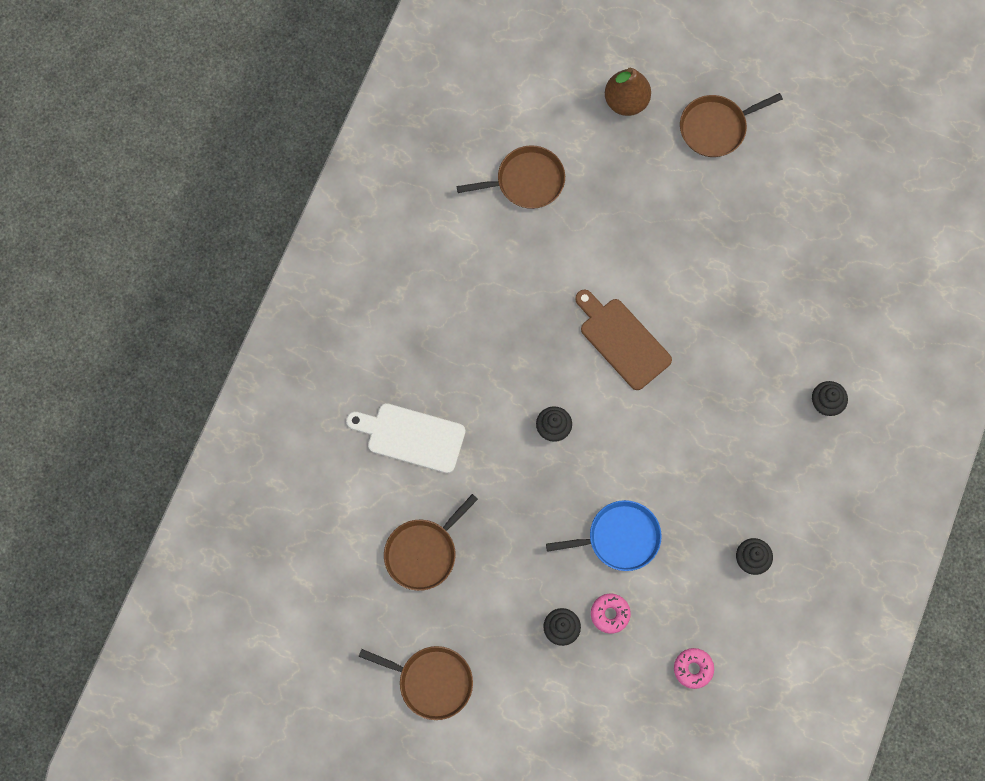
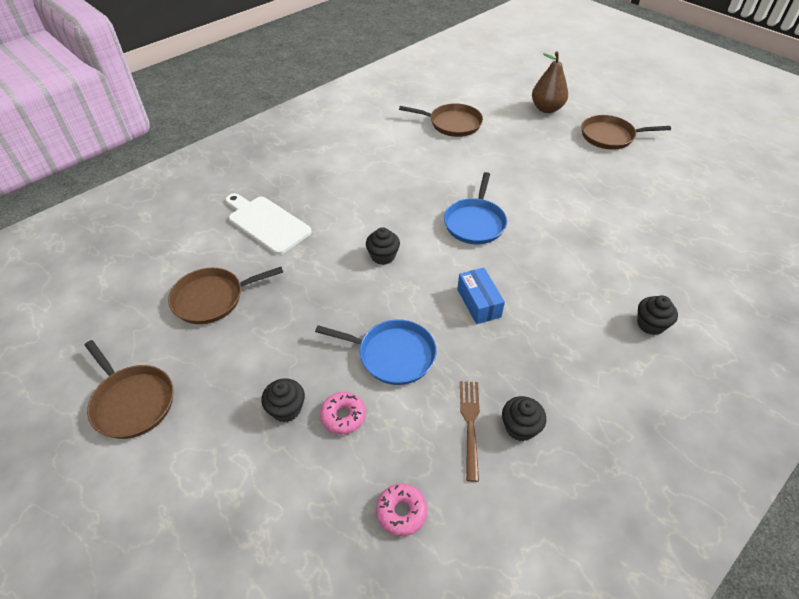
camera: 25 degrees right, 25 degrees down
brown cutting board [575,290,672,390] -> blue pan [444,172,507,244]
none -> blue box [457,268,505,324]
none -> brown fork [460,381,480,482]

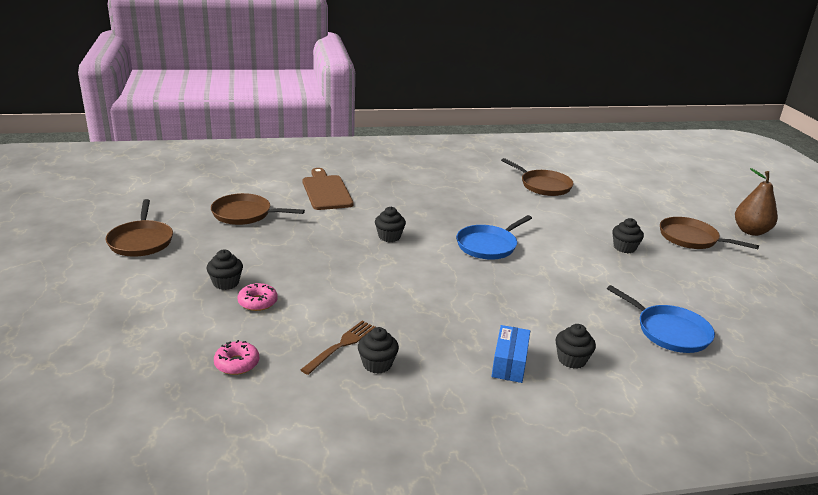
camera: 30 degrees right, 20 degrees down
white cutting board [226,193,312,255] -> brown cutting board [303,168,354,210]
blue pan [315,320,437,385] -> blue pan moved to [607,285,715,353]
blue box [457,268,505,324] -> blue box moved to [492,325,530,383]
brown pear [532,51,568,113] -> brown pear moved to [735,168,778,236]
none -> black cupcake [612,218,644,253]

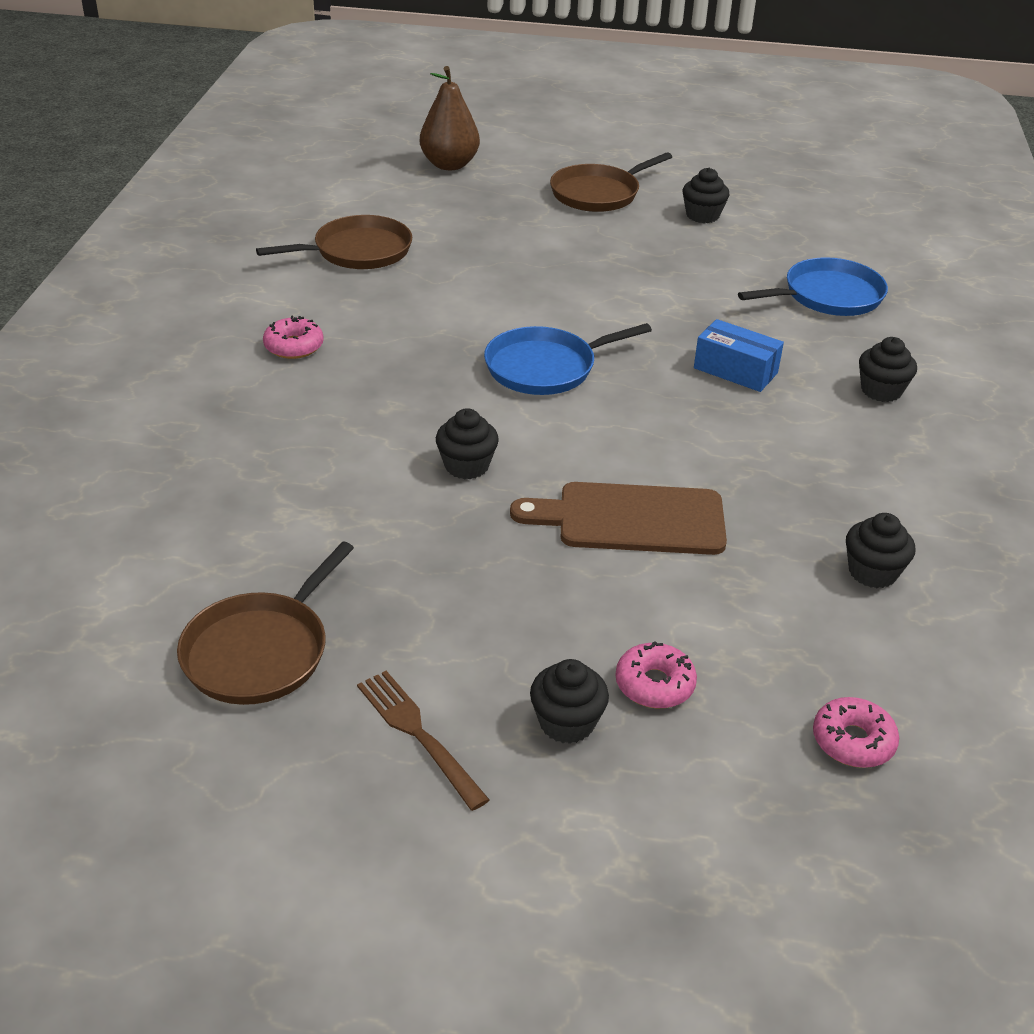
camera: 70 degrees left, 10 degrees up
brown pan [106,199,173,257] -> none
brown fork [301,321,376,375] -> brown fork moved to [357,671,490,811]
brown cutting board [303,168,354,210] -> brown cutting board moved to [510,482,727,555]
blue pan [456,215,532,260] -> blue pan turned 90 degrees clockwise [484,323,652,395]
blue box [492,325,530,383] -> blue box moved to [694,319,784,392]
black cupcake [612,218,644,253] -> black cupcake moved to [682,168,729,223]
brown pear [735,168,778,236] -> brown pear moved to [420,66,480,170]
none -> pink donut [263,316,324,359]

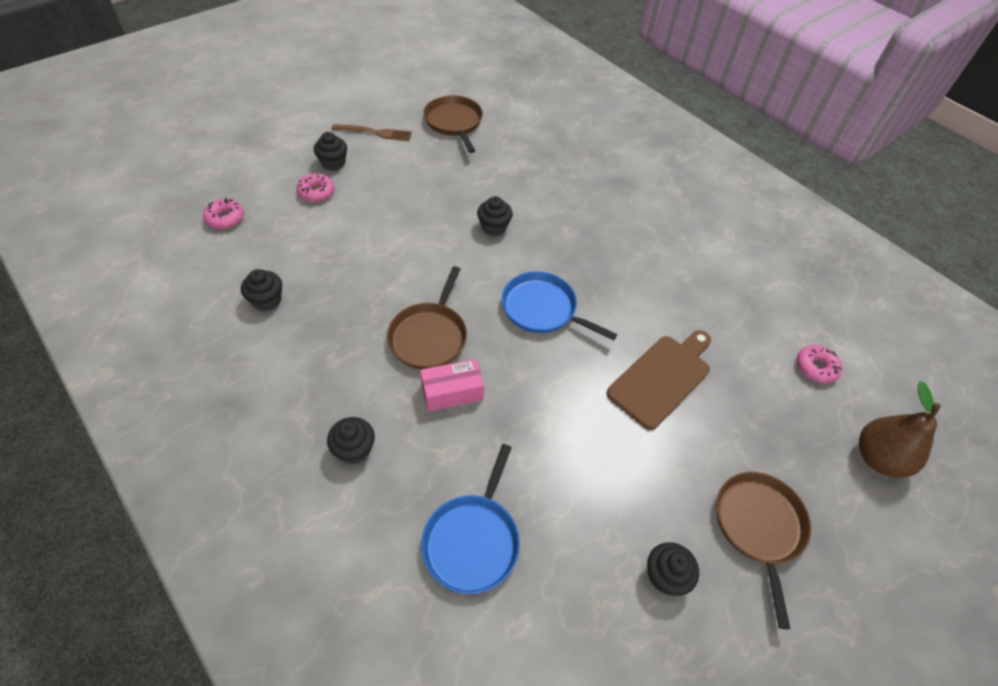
camera: 130 degrees right, 15 degrees up
brown pan [256,215,412,269] -> brown pan moved to [387,266,467,369]
pink donut [263,316,324,359] -> pink donut moved to [797,345,842,384]
blue pan [484,323,652,395] -> blue pan turned 75 degrees counterclockwise [502,271,618,341]
brown cutting board [510,482,727,555] -> brown cutting board moved to [607,330,711,430]
blue box [694,319,784,392] -> pink box [420,359,484,412]

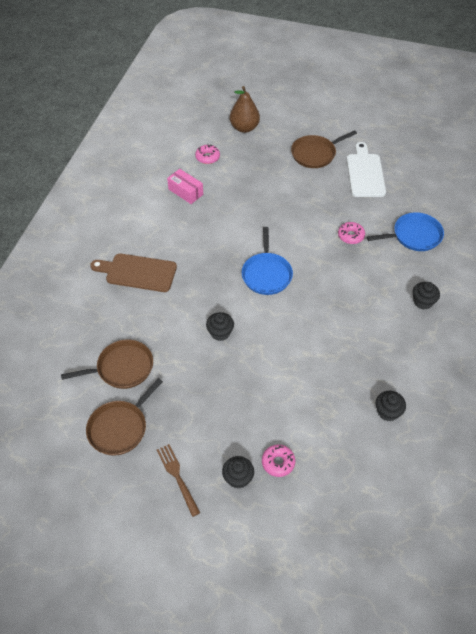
camera: 120 degrees left, 0 degrees up
pink donut [203,198,244,229] -> pink donut moved to [338,222,365,244]
brown pan [387,266,467,369] -> brown pan moved to [61,339,153,389]
pink box [420,359,484,412] -> pink box moved to [167,169,203,204]
brown cutting board [607,330,711,430] -> brown cutting board moved to [90,253,177,292]
black cupcake [647,542,699,596] -> white cutting board [347,142,386,197]

